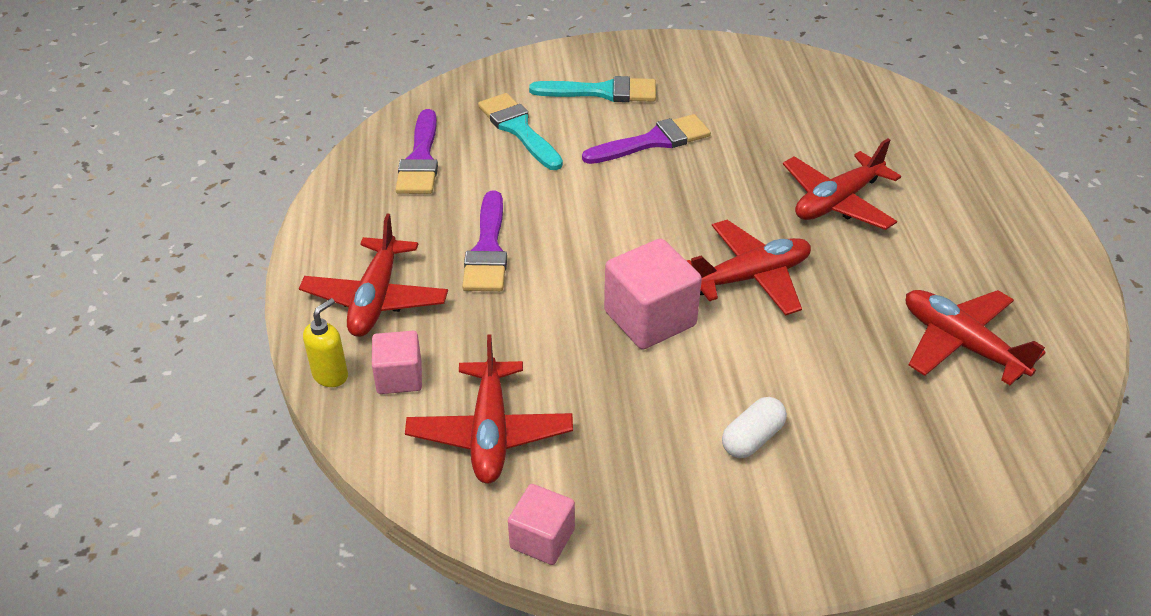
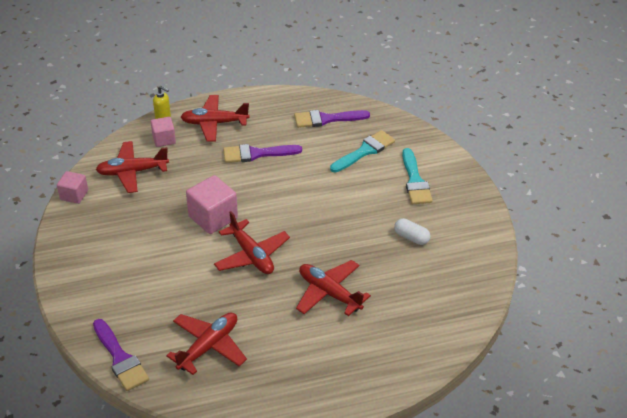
camera: 80 degrees right, 0 degrees up
purple brush [582,114,711,164] -> purple brush moved to [93,319,149,391]
white capsule [722,397,787,458] -> white capsule moved to [394,218,430,245]

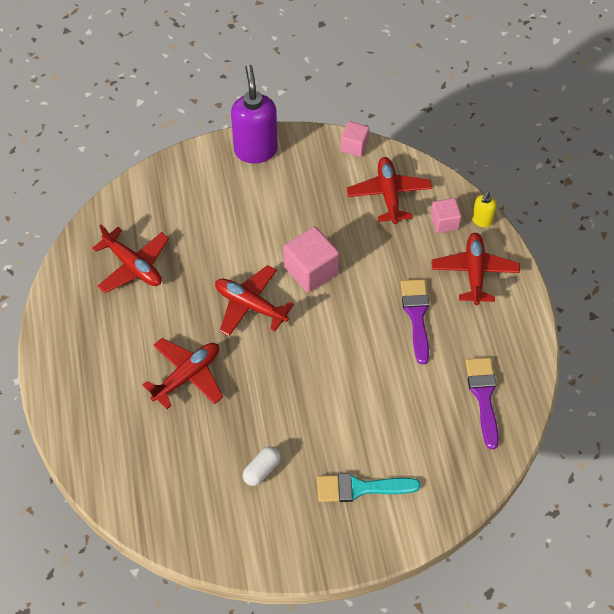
camera: 95 degrees right, 15 degrees up
purple brush [93,319,149,391] -> none
red plane [214,211,290,274] -> red plane turned 60 degrees clockwise [215,265,294,336]
turquoise brush [330,130,395,173] -> none
none -> purple soap dispenser [231,65,278,163]

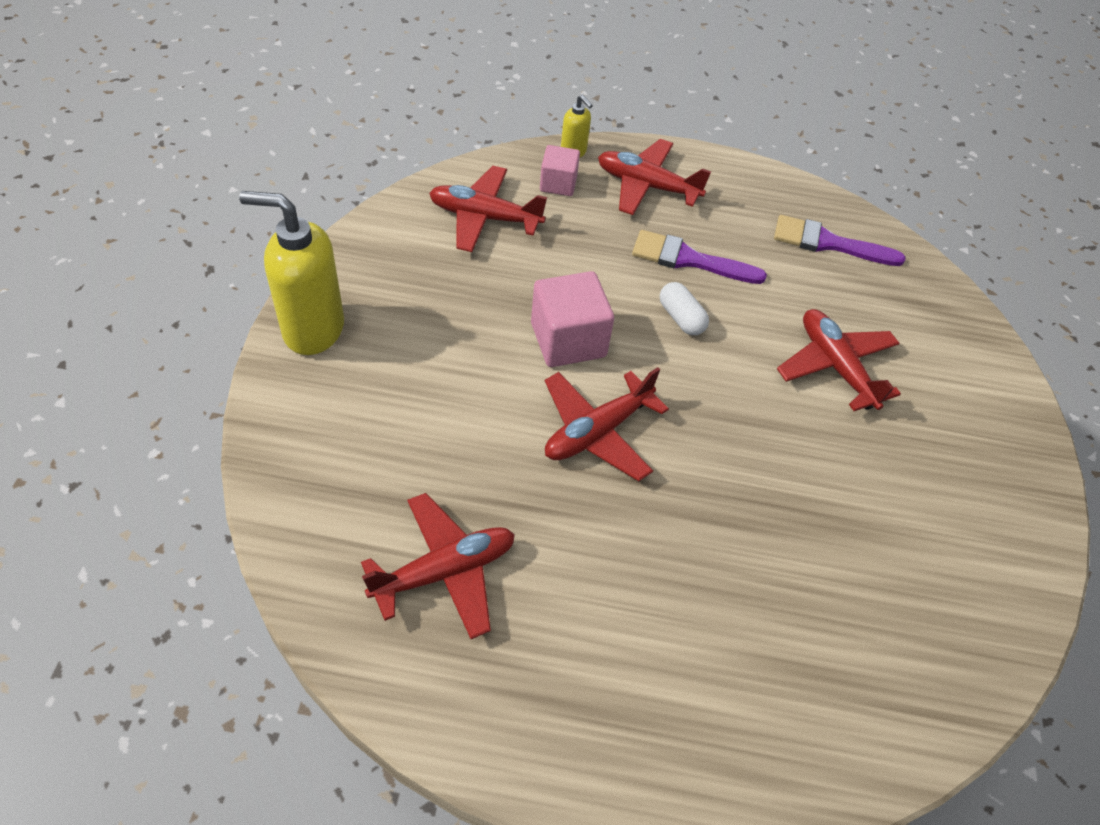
camera: 75 degrees left, 5 degrees down
red plane [143,338,223,409] -> red plane moved to [777,309,901,411]
purple soap dispenser [231,65,278,163] -> yellow soap dispenser [239,191,344,355]
white capsule [243,446,281,486] -> white capsule moved to [660,282,709,335]
turquoise brush [317,473,420,502] -> none
pink cube [340,121,370,157] -> none

